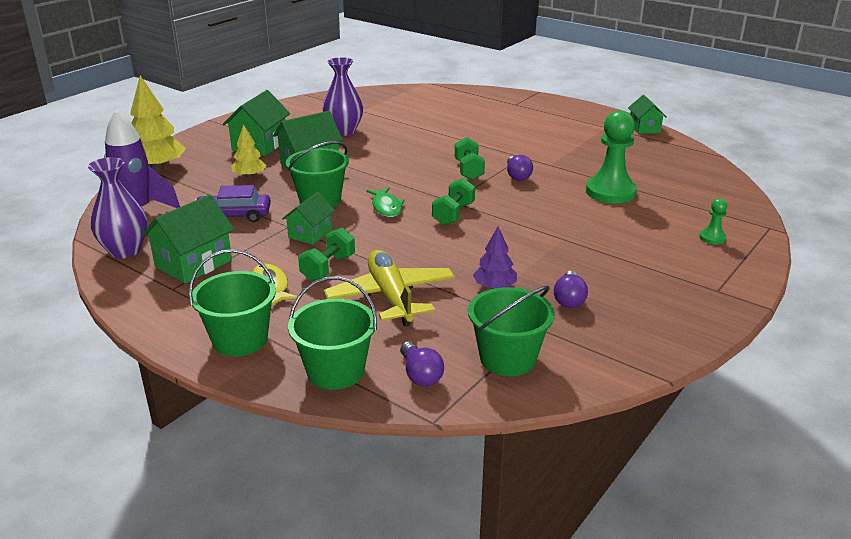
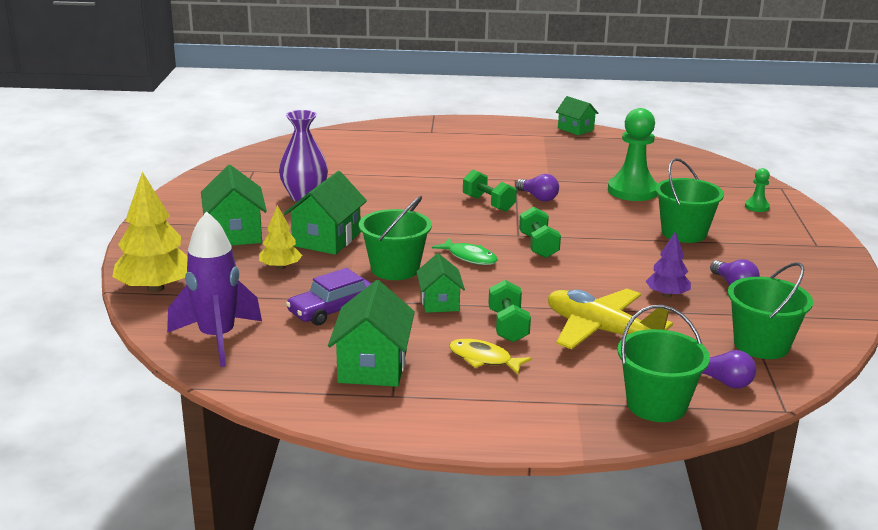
camera: 35 degrees left, 5 degrees down
purple vase [88,157,148,258] -> none
green bucket [189,249,276,356] -> green bucket moved to [655,158,724,243]

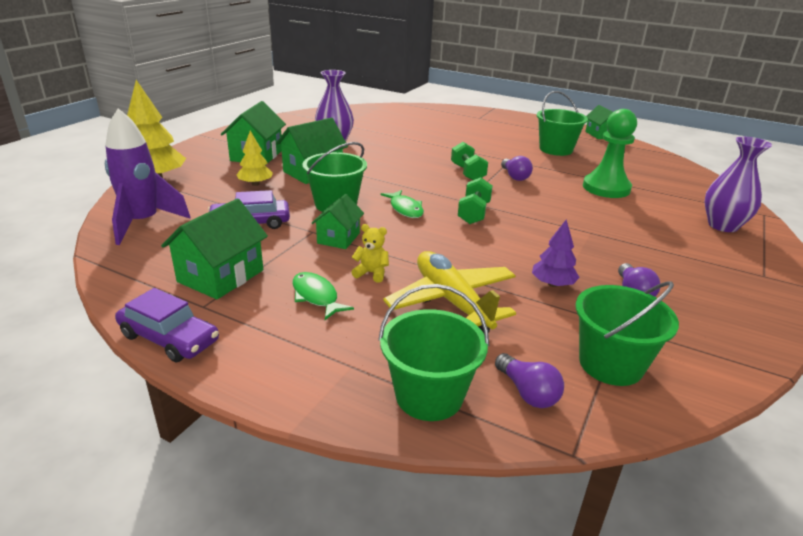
camera: 25 degrees right, 5 degrees up
yellow fish [449,339,532,374] -> green fish [292,272,354,320]
green dumbbell [488,280,531,342] -> yellow teddy bear [352,224,389,283]
green bucket [655,158,724,243] -> green bucket moved to [537,91,588,156]
green pawn [745,168,770,212] -> purple vase [704,137,772,232]
none -> purple car [115,288,219,363]

